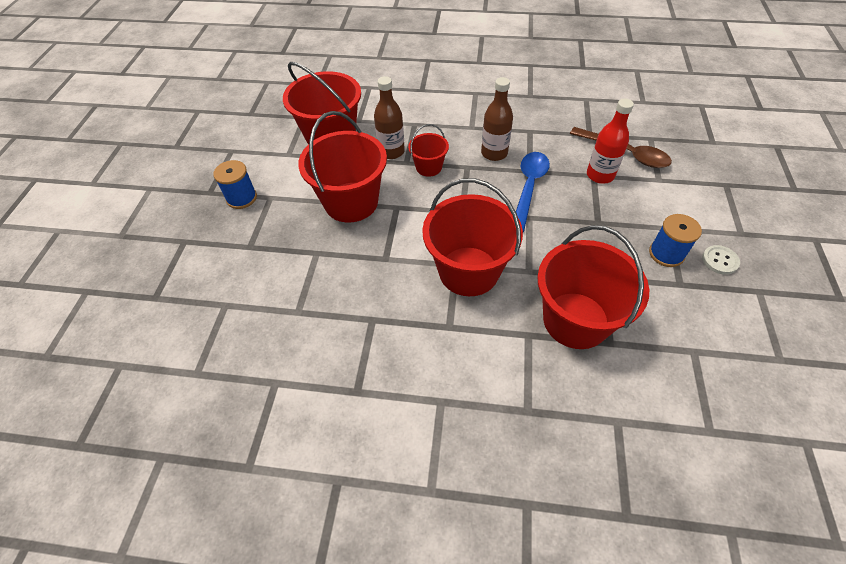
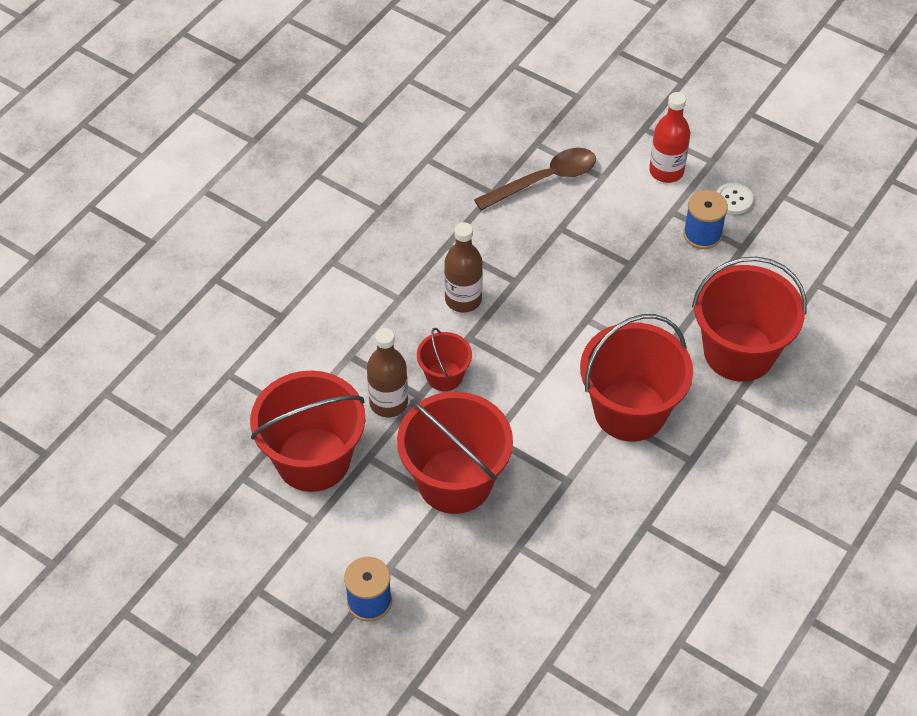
camera: 65 degrees left, 0 degrees up
blue spoon [516,152,550,232] -> none
red bottle [587,99,634,184] -> red bottle moved to [649,92,690,183]

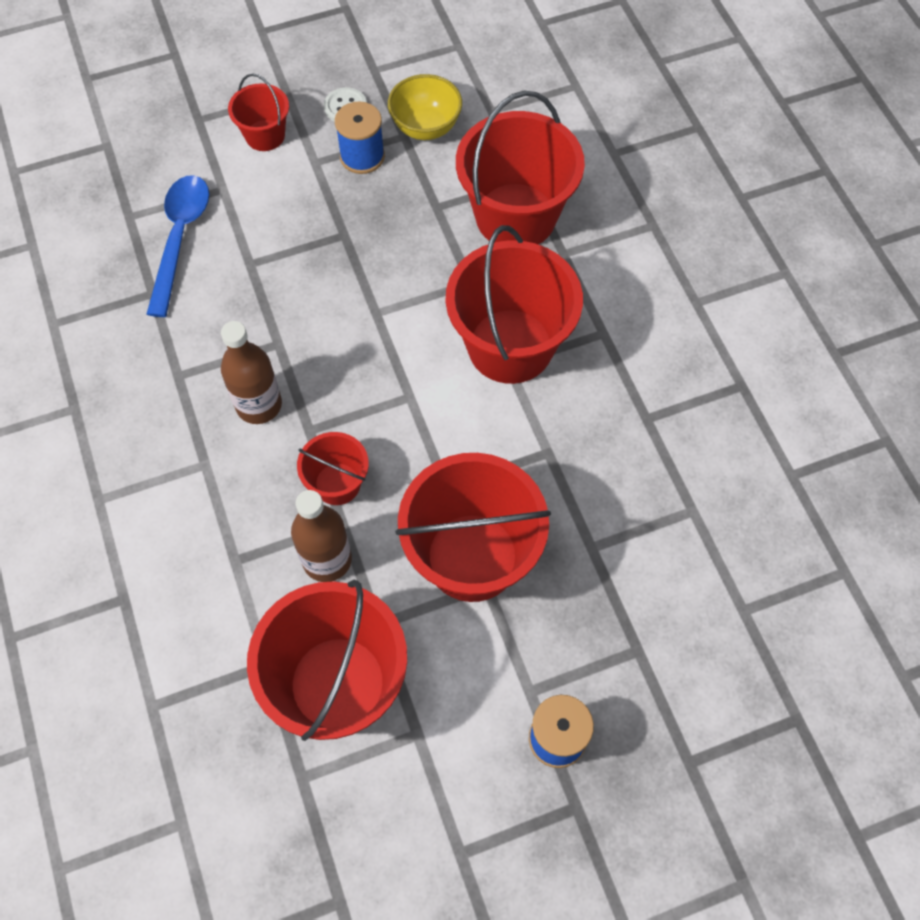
camera: 55 degrees left, 10 degrees up
brown spoon [474,148,596,211] -> blue spoon [147,175,209,317]
red bottle [649,92,690,183] -> red bucket [228,73,289,151]
none -> yellow bowl [388,74,462,140]

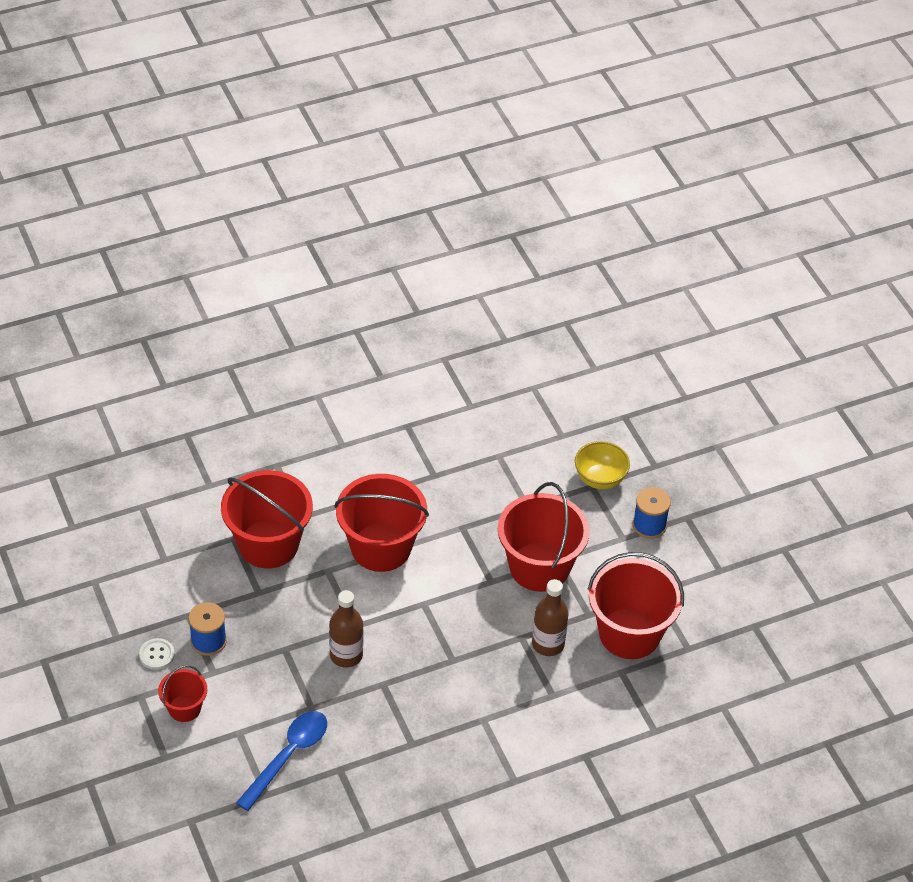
camera: 95 degrees left, 15 degrees down
blue spoon [147,175,209,317] -> blue spoon turned 120 degrees clockwise [236,711,327,811]
brown bottle [221,321,282,424] -> brown bottle moved to [329,590,363,668]
red bucket [297,432,369,505] -> none
yellow bowl [388,74,462,140] -> yellow bowl moved to [575,441,630,489]

